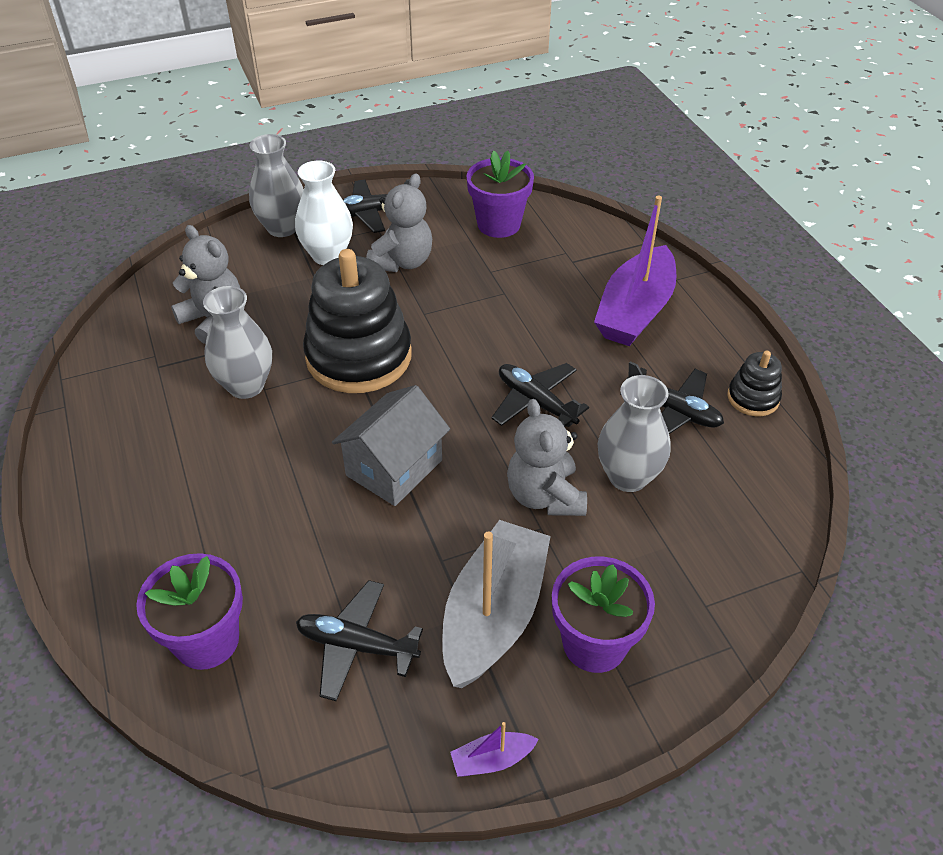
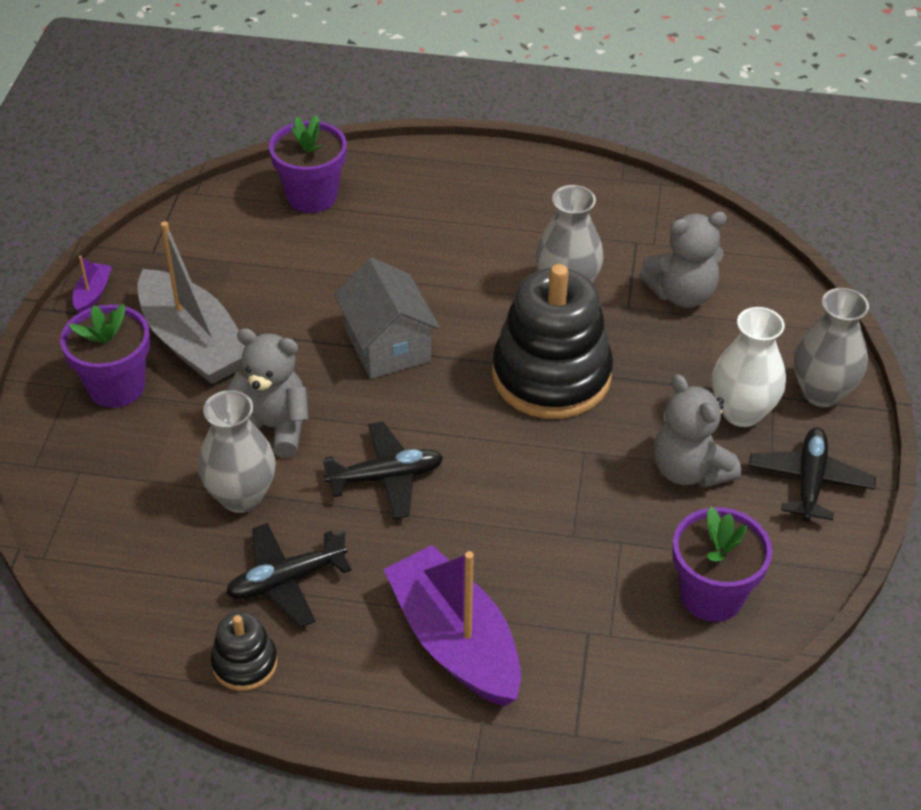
camera: 120 degrees right, 0 degrees up
black plane [296,580,423,701] -> none

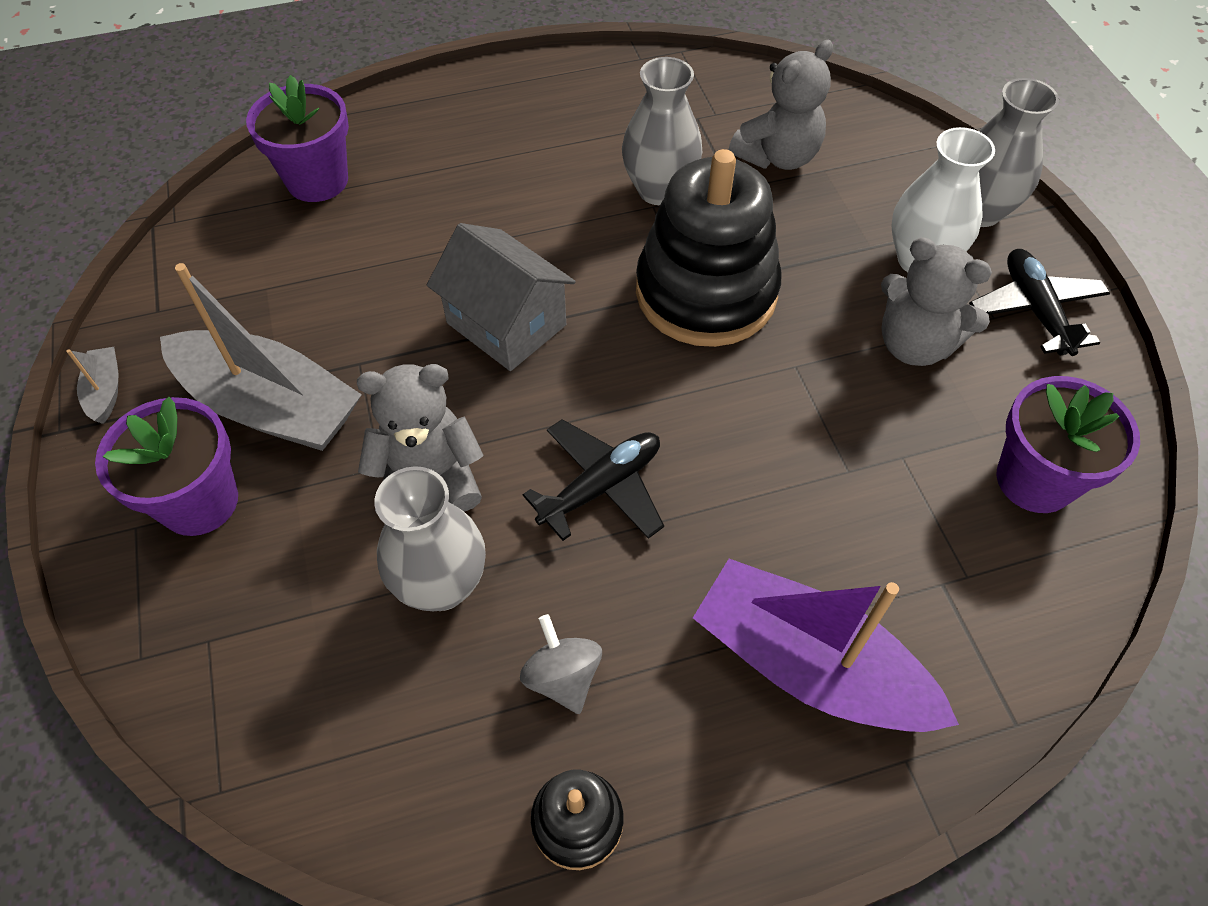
camera: 25 degrees left, 10 degrees up
purple boat [73,255,112,313] -> grey boat [66,347,118,424]
black plane [226,523,352,627] -> grey spinning top [520,614,602,714]

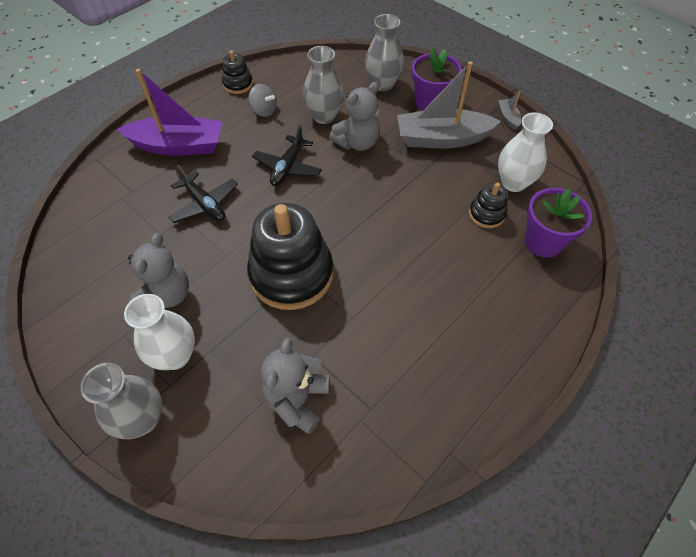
camera: 150 degrees right, 0 degrees up
grey boat [66,347,118,424] -> grey boat turned 150 degrees counterclockwise [498,91,521,130]
grey house [427,223,576,371] -> none
grey vase [622,57,702,205] -> grey vase moved to [365,14,404,91]
grey teddy bear [881,237,992,366] -> grey teddy bear turned 105 degrees clockwise [128,233,189,308]
black plane [969,249,1110,356] -> black plane moved to [168,165,238,223]
purple flower pot [996,376,1140,513] -> none
none -> black stacking toy [469,183,508,228]
none -> white vase [498,112,553,192]

